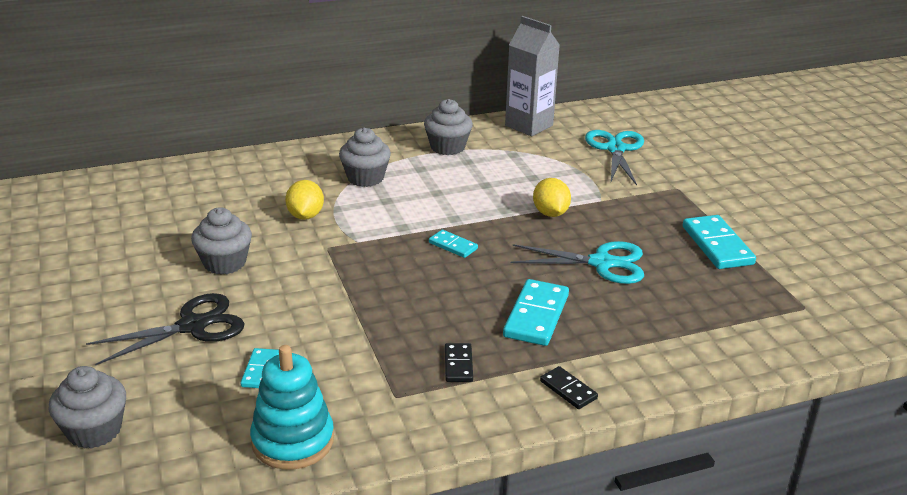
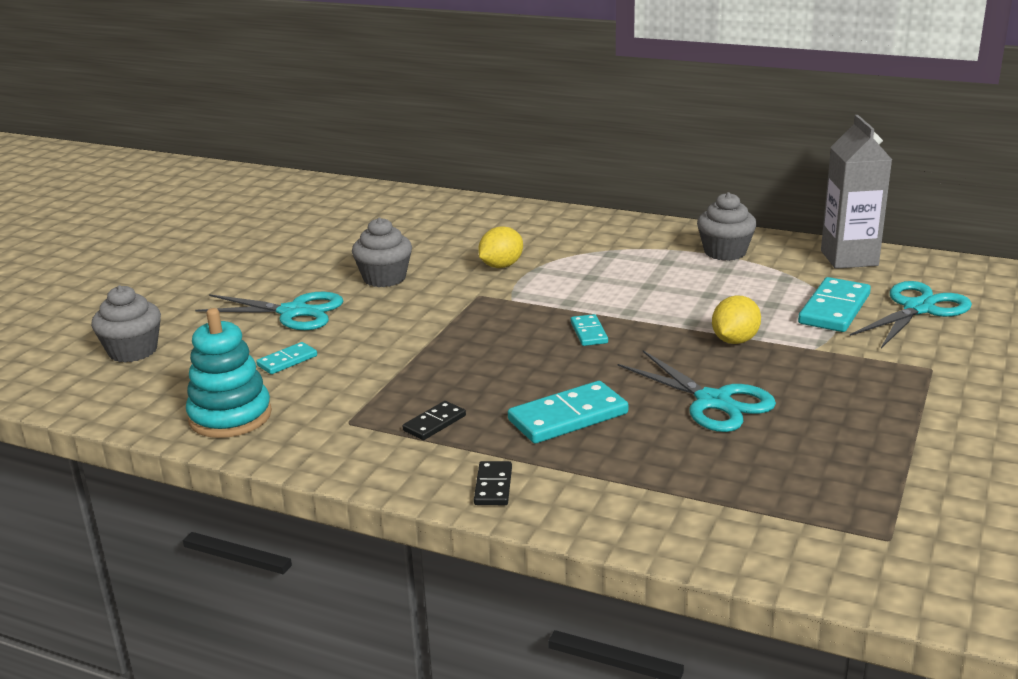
camera: 45 degrees right, 5 degrees down
black scissors [86,293,245,365] -> turquoise scissors [195,292,343,330]
grey cupcake [339,128,391,187] -> none
turquoise domino [683,215,756,269] -> turquoise domino moved to [798,277,871,332]

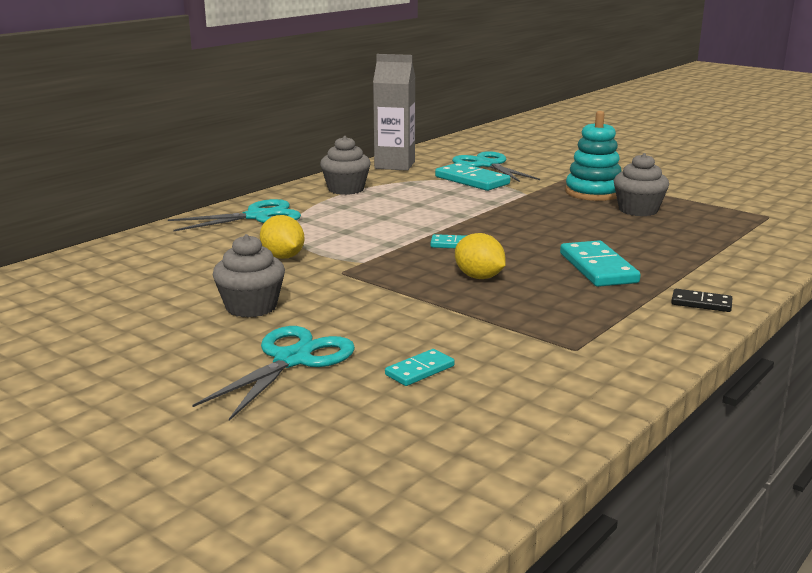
camera: 75 degrees left, 5 degrees down
grey cupcake [91,285,161,362] -> grey cupcake moved to [614,153,669,216]
turquoise stacking toy [186,308,272,438] -> turquoise stacking toy moved to [565,111,621,201]
turquoise domino [256,342,317,374] -> turquoise domino turned 75 degrees clockwise [385,349,455,386]
black domino [403,401,466,440] -> none
turquoise scissors [618,350,776,432] -> turquoise scissors moved to [168,199,301,231]
yellow lemon [712,295,761,344] -> yellow lemon moved to [455,233,506,279]

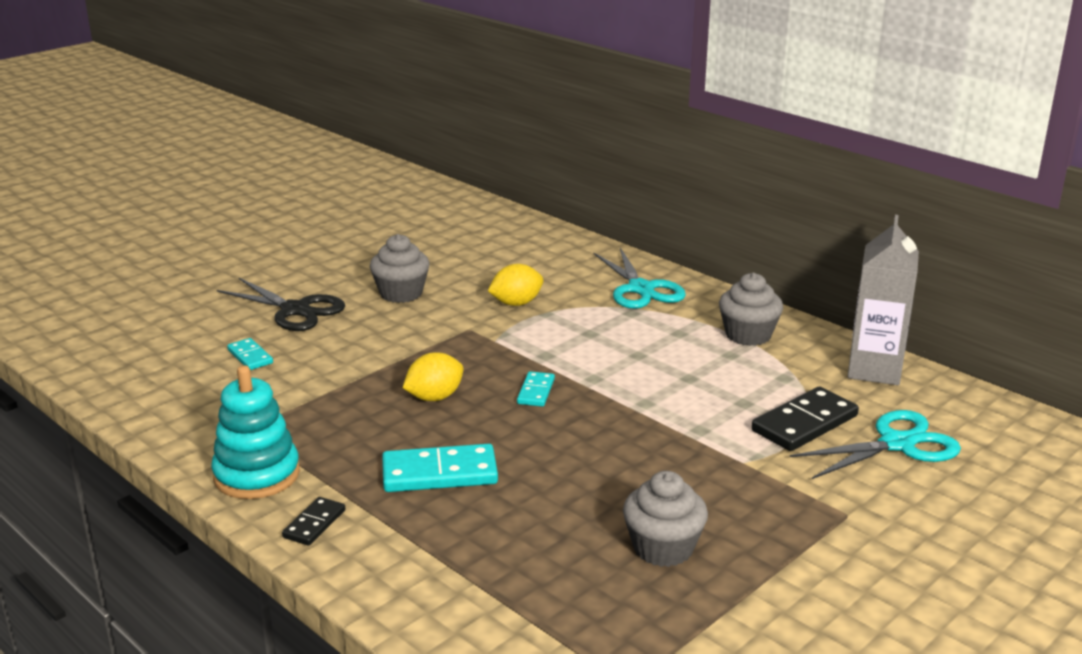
camera: 95 degrees right, 5 degrees up
turquoise scissors [192,326,355,421] -> black scissors [217,278,345,331]
turquoise domino [435,163,510,191] -> black domino [752,387,859,451]
turquoise stacking toy [565,111,621,201] -> turquoise stacking toy moved to [211,365,300,499]

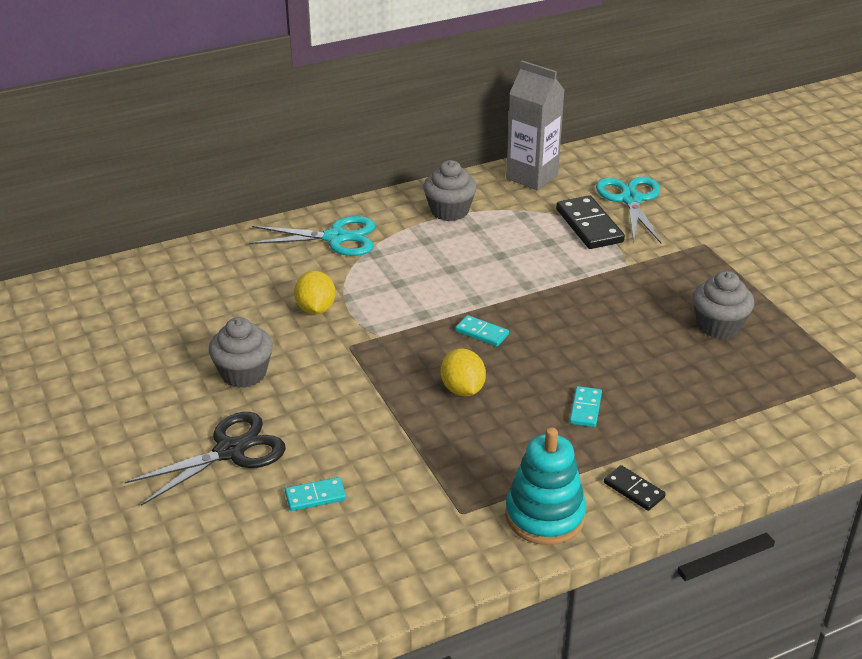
camera: 70 degrees left, 10 degrees up
turquoise domino [382,444,498,492] -> turquoise domino [569,386,602,427], size x0.55

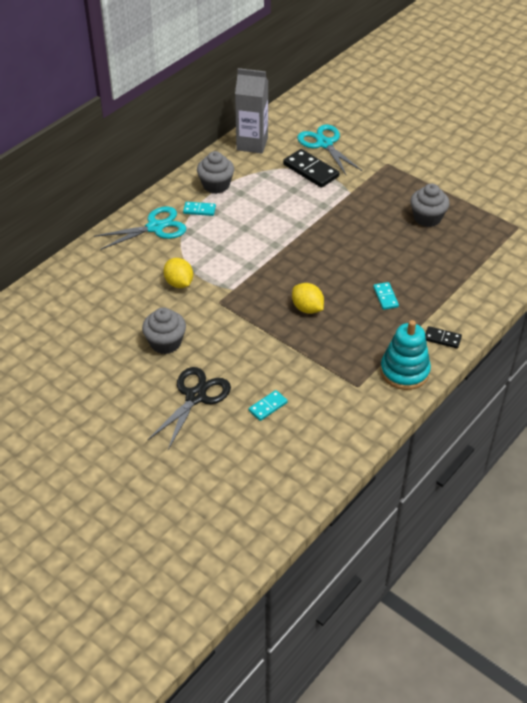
camera: 25 degrees left, 10 degrees up
turquoise domino [455,315,509,346] -> turquoise domino moved to [183,202,216,216]

